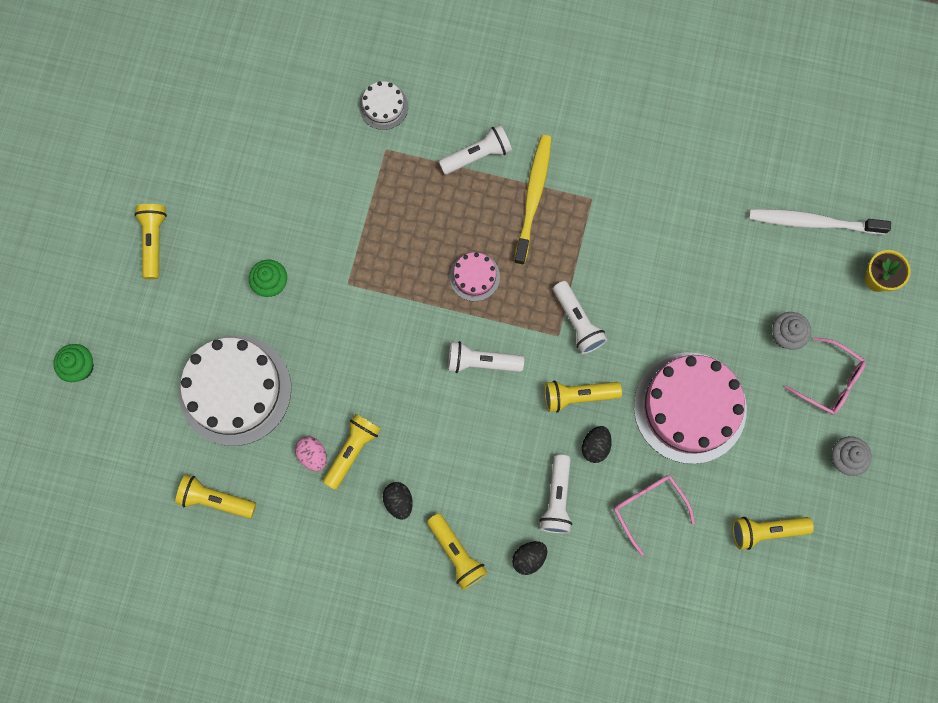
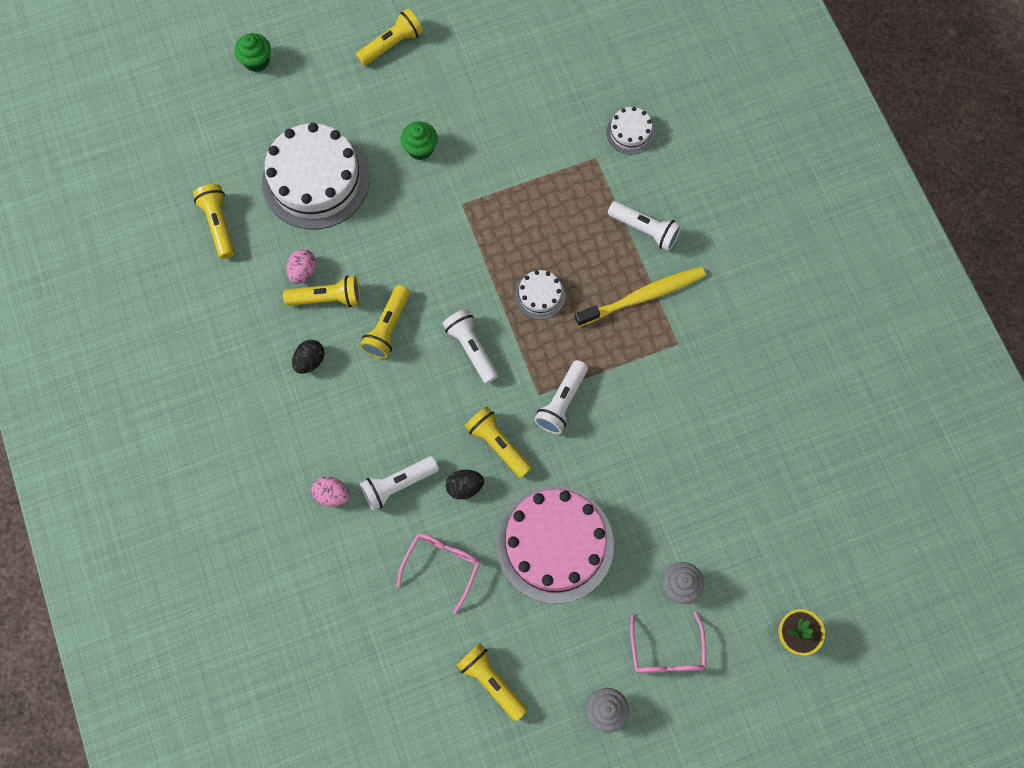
camera: 55 degrees right, 5 degrees down
yellow flashlight [427,513,488,590] -> yellow flashlight moved to [360,285,410,359]
pink cake [450,252,500,301] -> white cake [515,270,566,320]
black egg [512,541,547,575] -> pink egg [312,477,350,507]
white toothbrush [749,209,891,235] -> none

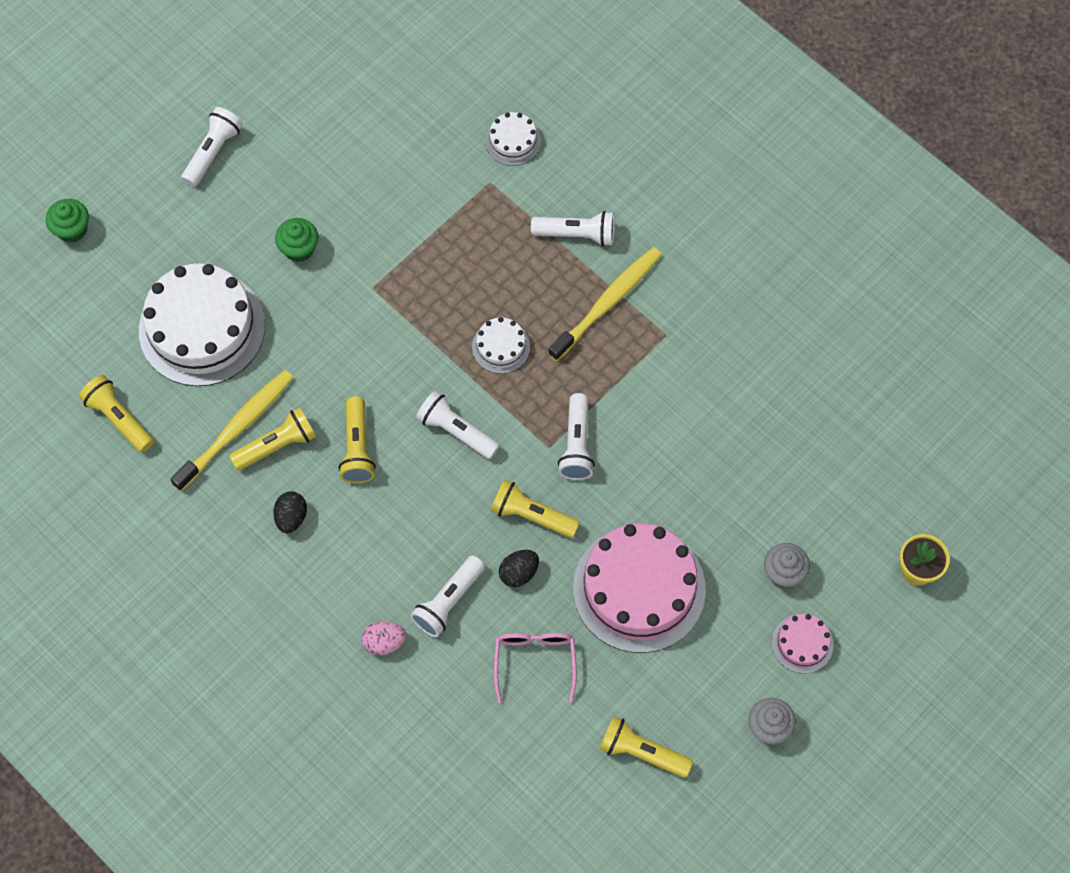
camera: 25 degrees left, 5 degrees down
pink egg [287,249,316,284] -> yellow toothbrush [171,370,294,491]
yellow flashlight [356,9,423,66] -> white flashlight [181,107,243,187]
pink glasses [630,612,706,673] -> pink cake [772,614,834,674]

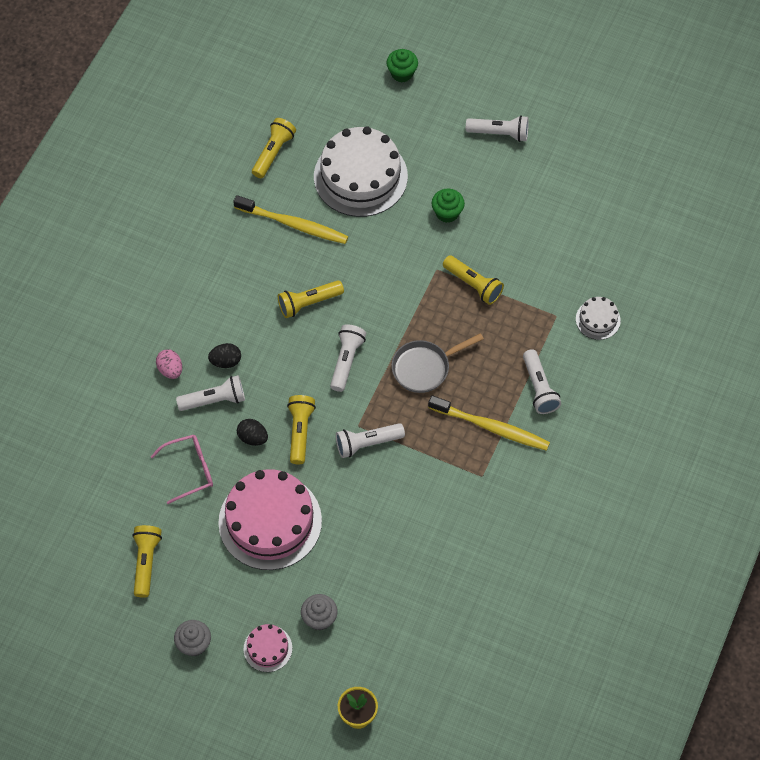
camera: 70 degrees right, 5 degrees down
yellow flashlight [229,407,317,471] -> yellow flashlight moved to [443,255,504,305]
black egg [273,492,307,533] -> black egg moved to [208,343,241,368]
white flashlight [410,555,485,637] -> white flashlight turned 150 degrees clockwise [176,375,245,411]
white cake [472,317,530,374] -> grey pan [391,333,484,393]

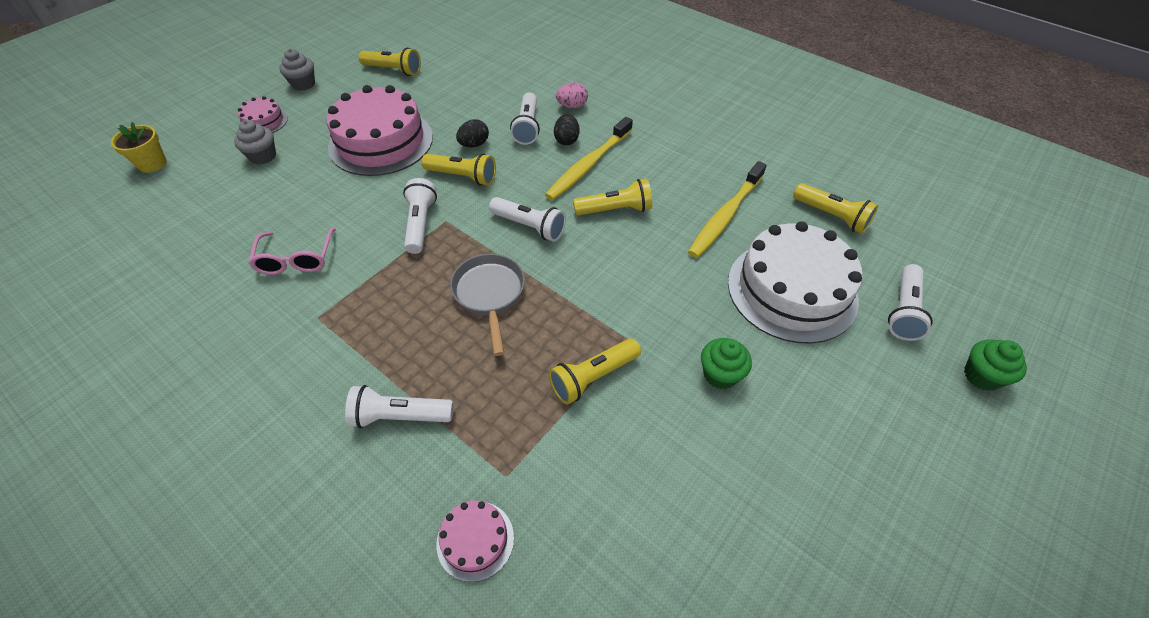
camera: 105 degrees right, 10 degrees down
pink glasses [151,435,213,504] -> pink glasses moved to [249,227,336,275]
yellow flashlight [278,280,344,318] -> yellow flashlight turned 90 degrees clockwise [573,179,652,216]
yellow toothbrush [428,395,550,451] -> yellow toothbrush moved to [545,117,633,200]
white flashlight [466,115,529,142] -> white flashlight moved to [888,264,933,341]
white cake [576,297,621,340] -> pink cake [436,500,514,582]

